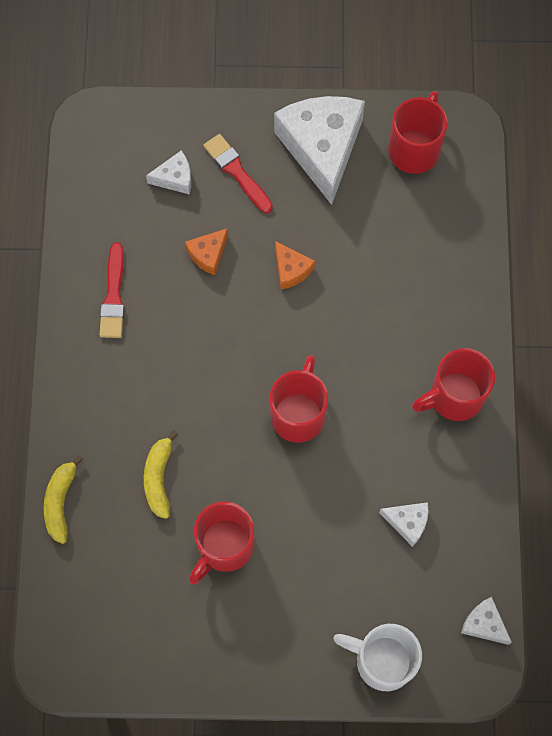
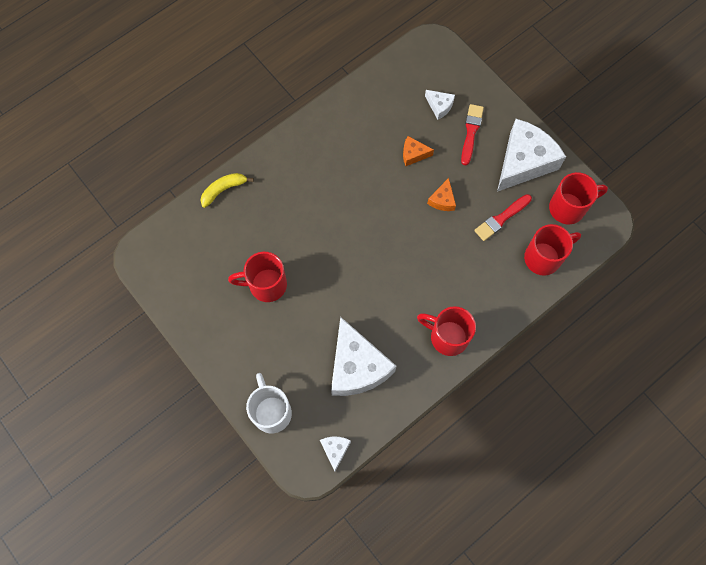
camera: 50 degrees right, 0 degrees up
red brush [100,243,125,338] -> red brush moved to [474,194,532,241]
yellow banana [144,430,178,519] -> none
red mug [270,355,328,443] -> red mug moved to [524,224,581,276]
white cheese [379,502,429,547] -> white cheese [331,317,397,396], size x2.25

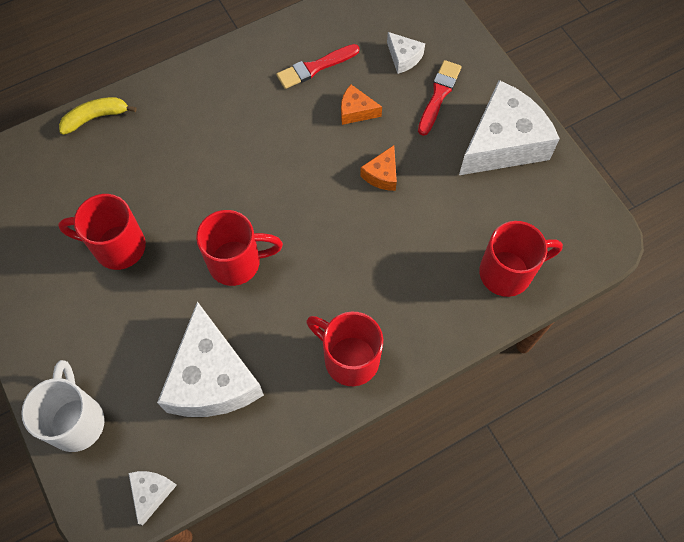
camera: 10 degrees right, 5 degrees down
red brush [474,194,532,241] -> red brush moved to [276,44,360,89]
red mug [549,172,608,225] -> red mug moved to [196,210,283,286]

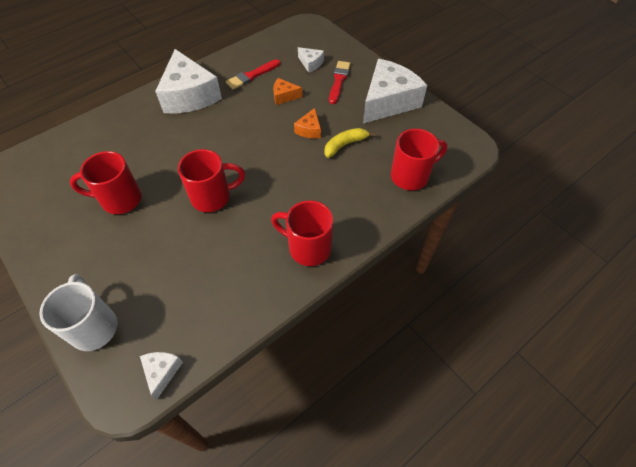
camera: 10 degrees left, 10 degrees down
yellow banana [59,97,137,135] -> yellow banana moved to [324,128,376,158]
white cheese [157,301,264,417] -> white cheese moved to [155,49,222,113]

